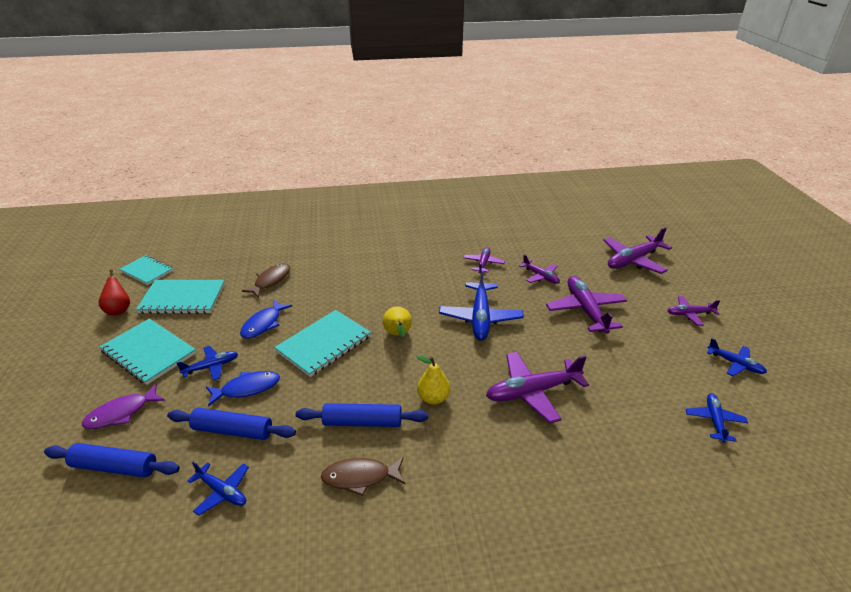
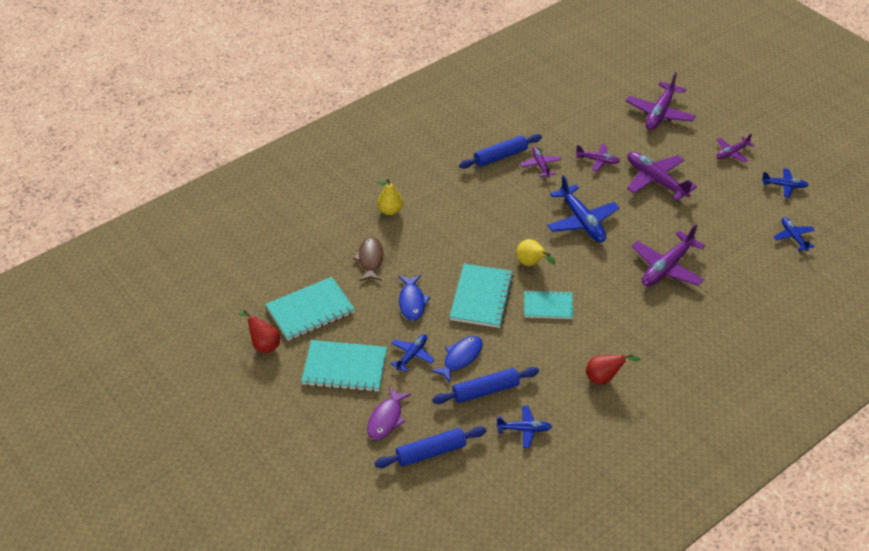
camera: 30 degrees left, 10 degrees up
turquoise notebook [120,255,173,285] -> turquoise notebook moved to [524,290,573,319]
blue rolling pin [296,403,428,427] -> blue rolling pin moved to [459,134,542,169]
brown fish [321,457,405,496] -> red pear [586,354,640,384]
yellow pear [416,355,450,405] -> yellow pear moved to [377,179,403,215]

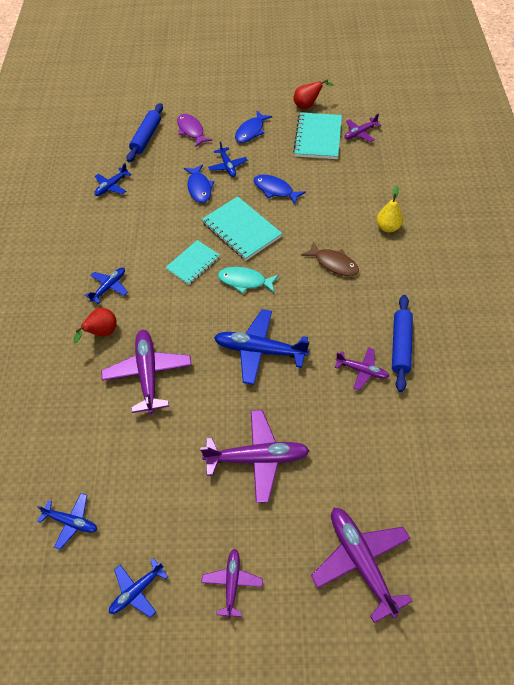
camera: 130 degrees right, 10 degrees up
turquoise notebook [301,340,387,392] -> blue fish [235,111,272,143]
brown fish [353,237,383,281] -> brown fish moved to [301,241,359,276]
blue rolling pin [432,367,539,404] -> none
yellow pear [516,239,555,266] -> turquoise fish [218,267,279,294]
purple plane [576,144,620,171] -> purple plane moved to [344,114,381,142]
red pear [586,354,640,384] -> red pear moved to [73,308,117,343]
none -> blue plane [85,267,128,304]

